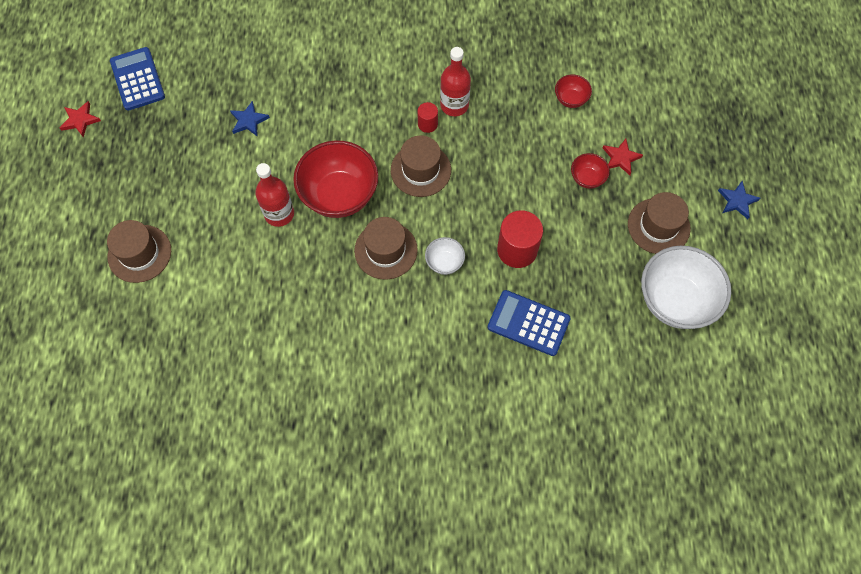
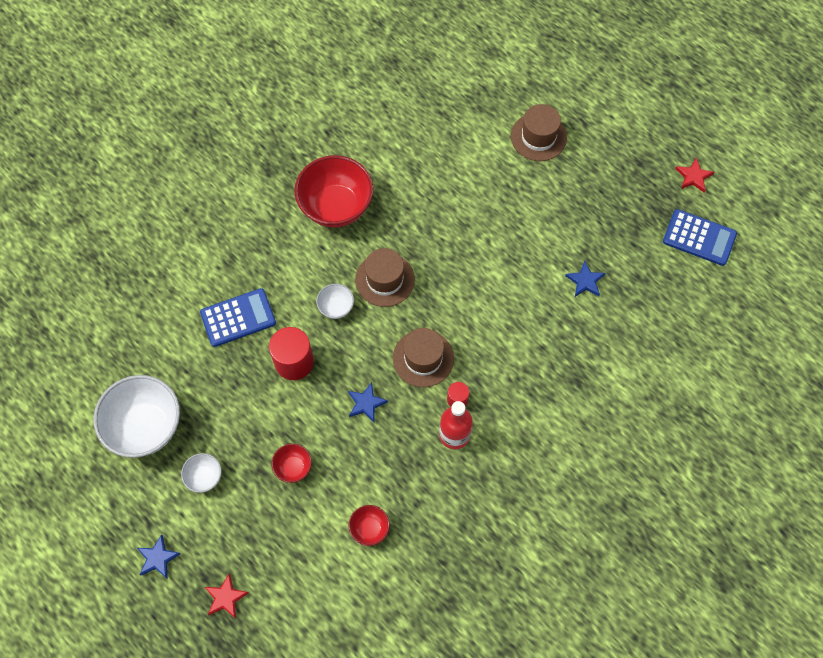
camera: 135 degrees right, 0 degrees up
red bottle [255,163,294,227] -> none
red bowl [293,140,378,218] -> red bowl moved to [294,155,373,228]
red star [603,139,643,175] -> red star moved to [205,573,249,618]
brown hat [628,192,691,254] -> white bowl [181,453,222,493]
none -> blue star [348,382,388,422]

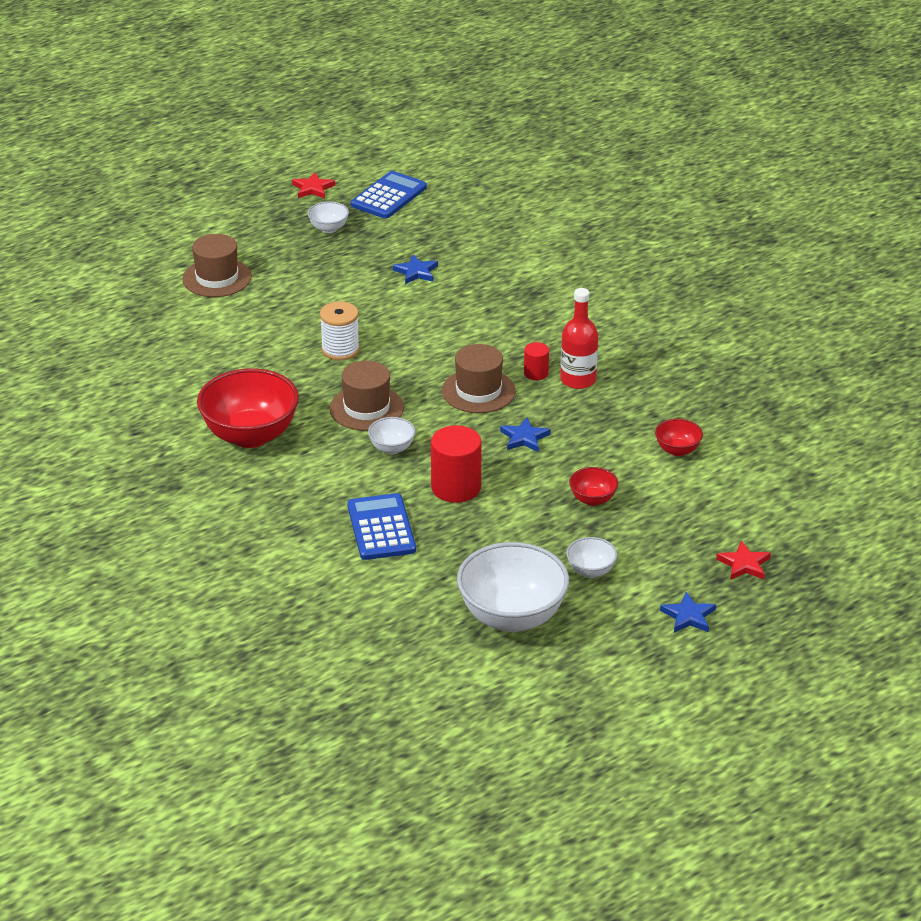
camera: 80 degrees left, 30 degrees down
none -> white bowl [307,201,349,233]
none -> white spool [320,301,360,361]

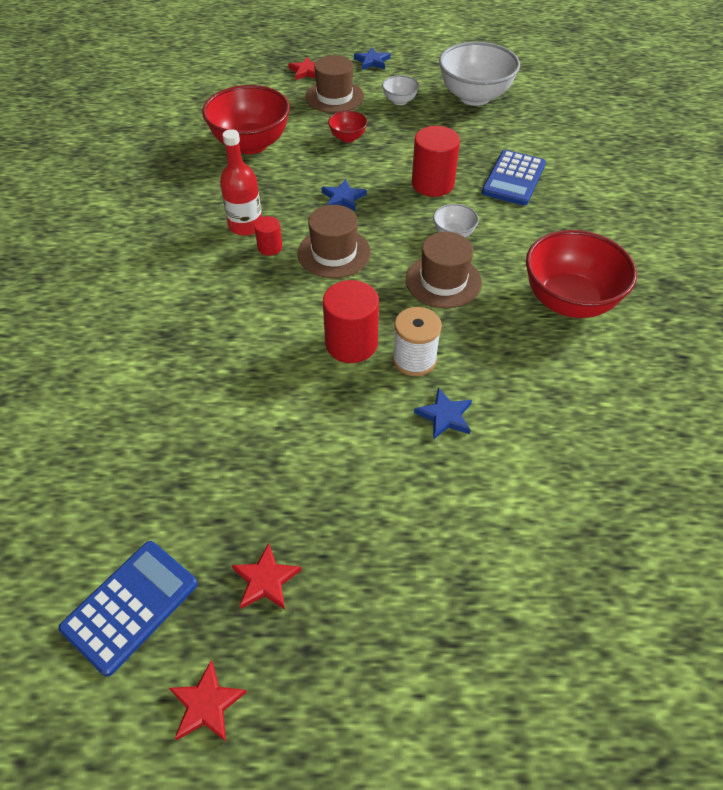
camera: 145 degrees left, 15 degrees up
brown hat [183,234,252,297] -> brown hat moved to [306,55,364,113]
white bowl [307,201,349,233] -> red star [232,543,302,610]
blue calculator [351,171,427,219] -> blue calculator turned 150 degrees clockwise [58,541,198,677]
blue star [393,255,438,284] -> blue star moved to [414,388,472,440]
red bowl [655,419,703,456] -> red bowl [202,85,290,154], size x2.14
none -> red cylinder [323,280,379,363]

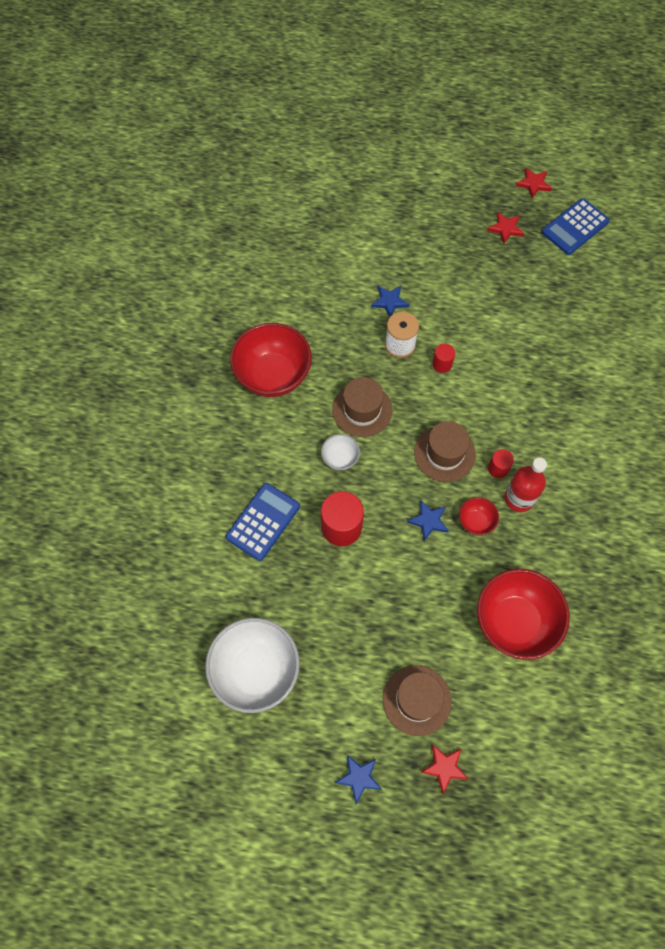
camera: 170 degrees left, 15 degrees up
red cylinder [323,280,379,363] -> red cylinder [432,344,455,373], size x0.53
red bowl [328,111,368,143] -> red bowl moved to [459,497,499,535]
white bowl [382,75,419,105] -> none

